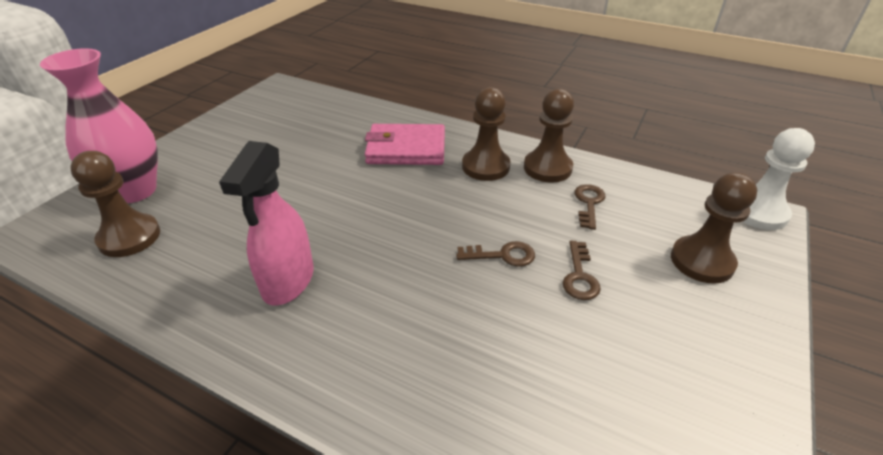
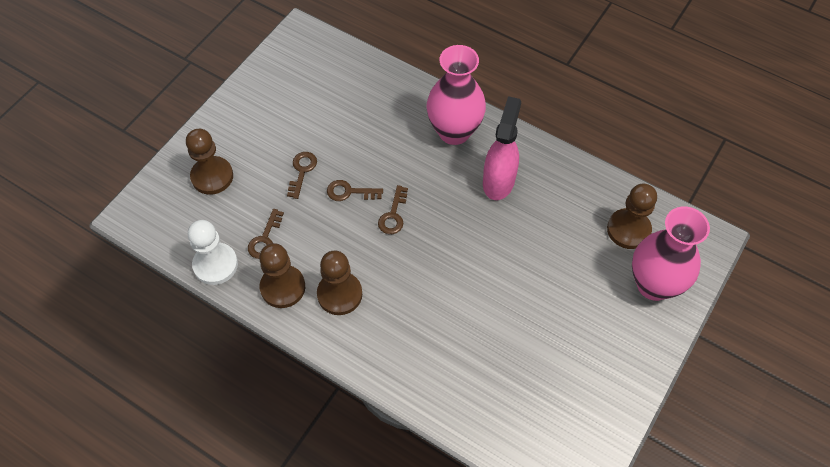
camera: 175 degrees left, 20 degrees up
pink wallet [365,124,445,165] -> none
white pawn [742,128,815,230] -> white pawn moved to [188,220,238,285]
none -> brown key [378,185,408,234]
none -> pink vase [427,45,486,145]

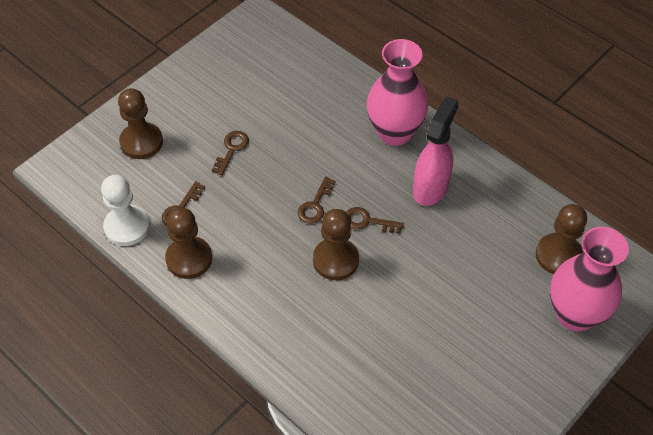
camera: 10 degrees right, 5 degrees down
brown pawn [317,251,362,315] -> brown pawn moved to [313,209,359,280]
brown key [327,180,383,201] -> brown key moved to [346,207,404,234]

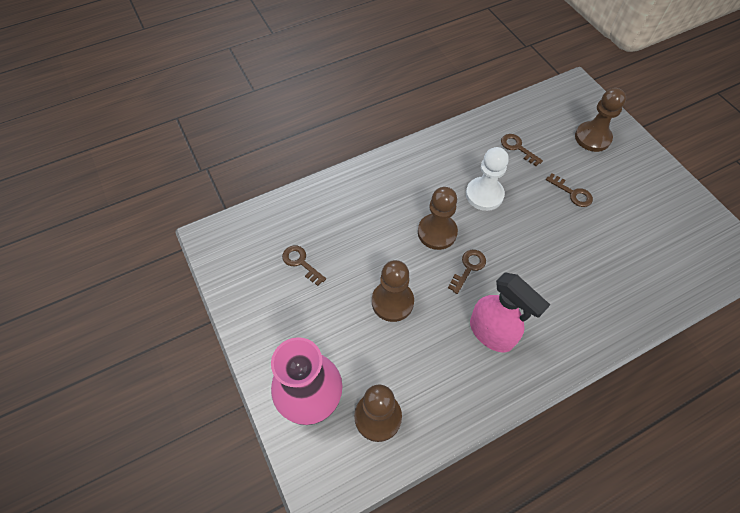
camera: 110 degrees right, 5 degrees up
white pawn [101,175,150,246] -> white pawn moved to [466,147,509,211]
brown pawn [165,207,212,279] -> brown pawn moved to [372,260,414,322]
brown key [298,177,335,224] -> brown key moved to [282,246,326,286]
pink vase [367,39,428,146] -> none

